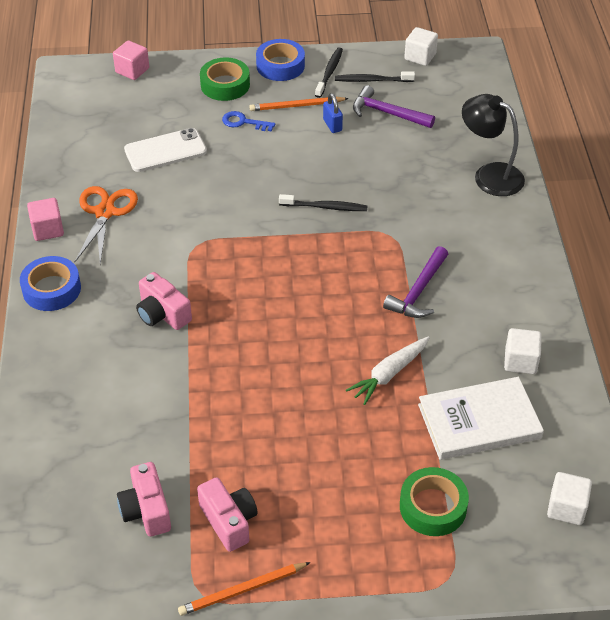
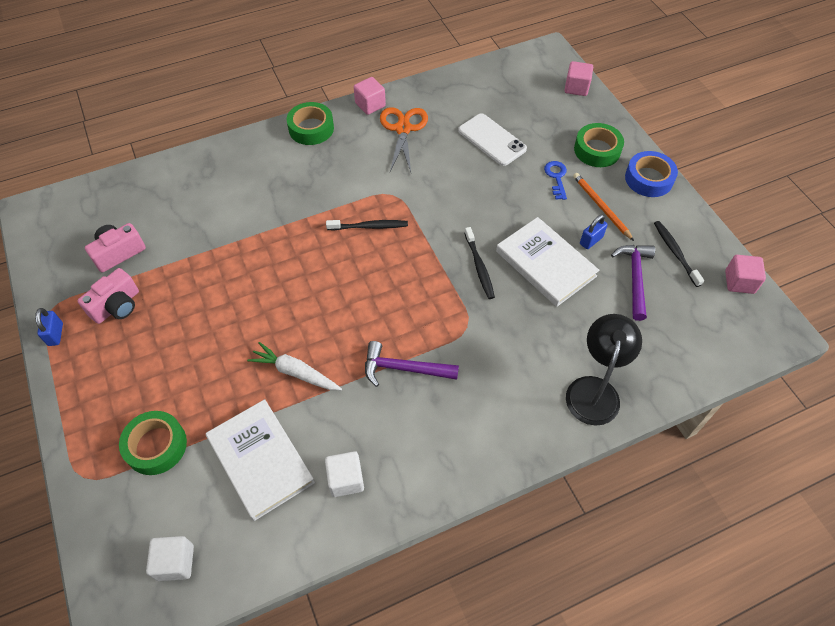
camera: 70 degrees right, 10 degrees up
blue tape [20,256,81,311] -> green tape [287,102,334,145]
orange scissors [75,186,138,264] -> orange scissors turned 75 degrees counterclockwise [380,107,428,172]
pink camera [136,272,192,330] -> none
orange pencil [178,562,311,616] -> blue padlock [35,308,63,346]
black toothbrush [315,48,343,98] -> black toothbrush moved to [326,220,408,230]
white cube [404,27,438,66] -> pink cube [725,255,766,294]
none -> white book [496,217,599,307]

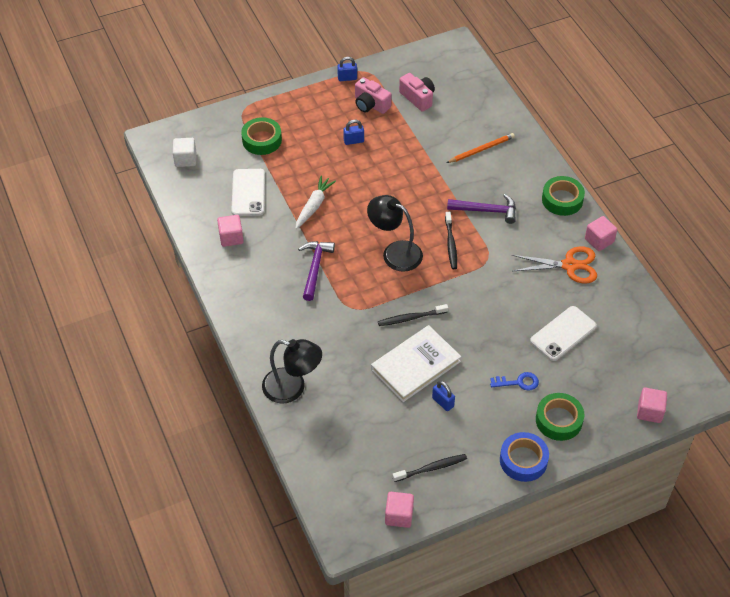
camera: 90 degrees right, 5 degrees down
white book [206,399,315,521] -> white phone [231,169,265,216]
white cube [325,451,364,497] -> pink cube [217,215,244,247]
orange pencil [573,173,634,241] -> orange pencil moved to [446,133,515,163]
purple hammer [611,245,655,321] -> purple hammer moved to [447,194,516,224]
none -> blue padlock [343,120,364,145]
none -> black lamp [367,195,423,272]

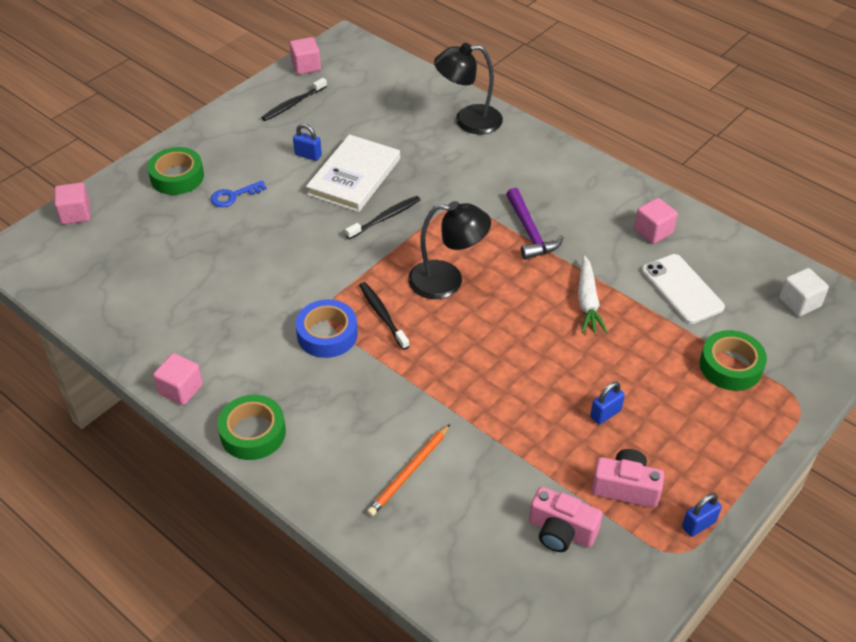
camera: 155 degrees right, 5 degrees down
purple hammer [447,194,516,224] -> none
blue tape [500,432,549,482] -> blue tape moved to [295,299,358,358]
orange scissors [512,246,597,283] -> none
white phone [530,306,597,361] -> none

